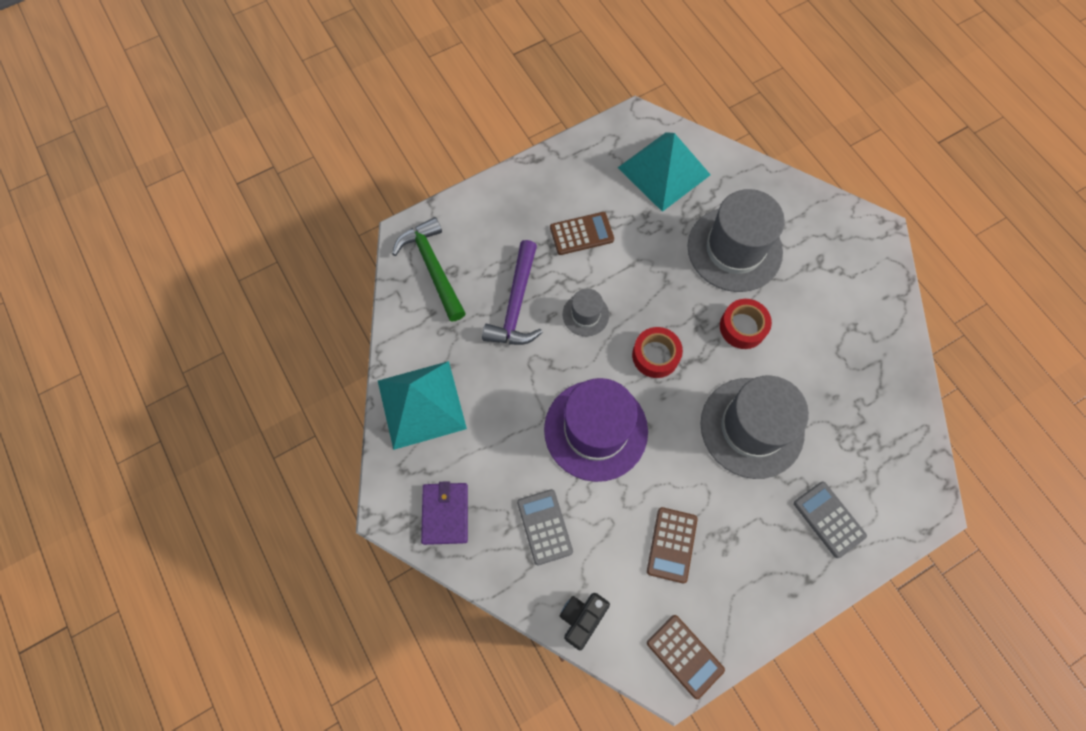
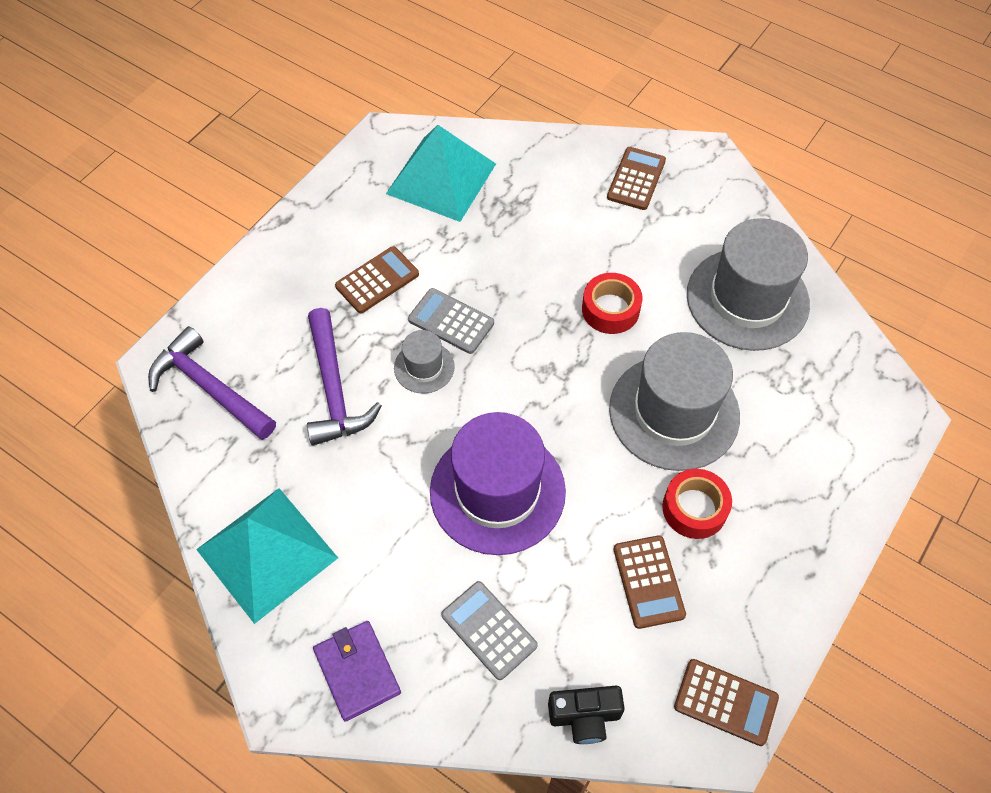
camera: 25 degrees left, 10 degrees down
green hammer [392,217,466,321] -> purple hammer [148,326,276,440]
black camera [559,593,610,650] -> black camera turned 105 degrees counterclockwise [548,686,625,744]
red tape [632,327,683,378] -> red tape moved to [662,469,732,539]
grey hat [687,189,785,292] -> grey hat moved to [687,218,810,351]
grey calculator [794,482,867,558] -> grey calculator moved to [408,288,494,354]
none -> brown calculator [607,147,666,210]

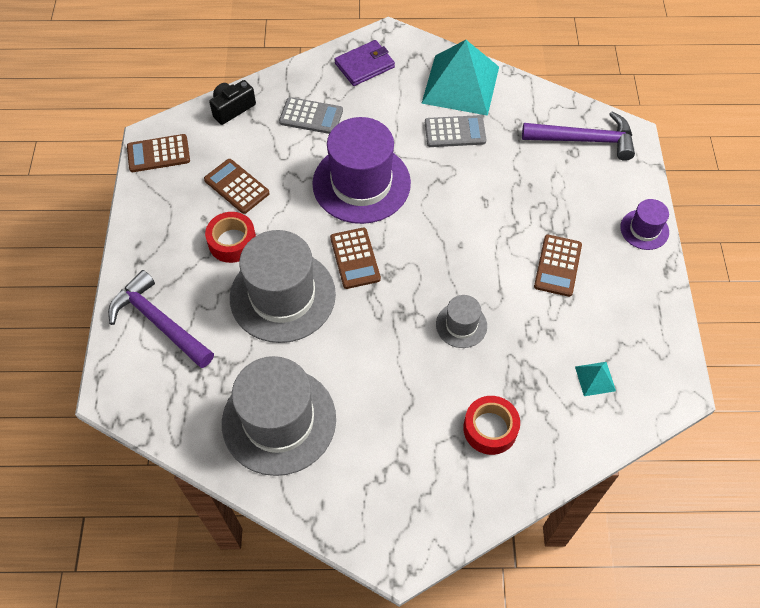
camera: 145 degrees right, 0 degrees up
purple hammer [307,308,382,445] -> purple hammer moved to [108,270,214,368]
purple wallet [313,621,401,722] -> purple wallet turned 60 degrees counterclockwise [334,40,395,86]
turquoise pyramid [386,125,496,222] -> turquoise pyramid [575,362,616,396], size x0.41
grey hat [394,330,455,393] -> grey hat moved to [436,295,487,348]
grey calculator [408,288,494,354] -> grey calculator moved to [425,115,487,147]
red tape [582,273,643,334] -> red tape moved to [463,396,520,455]
brown calculator [607,147,666,210] -> brown calculator moved to [330,228,381,289]
none -> purple hat [620,199,669,250]

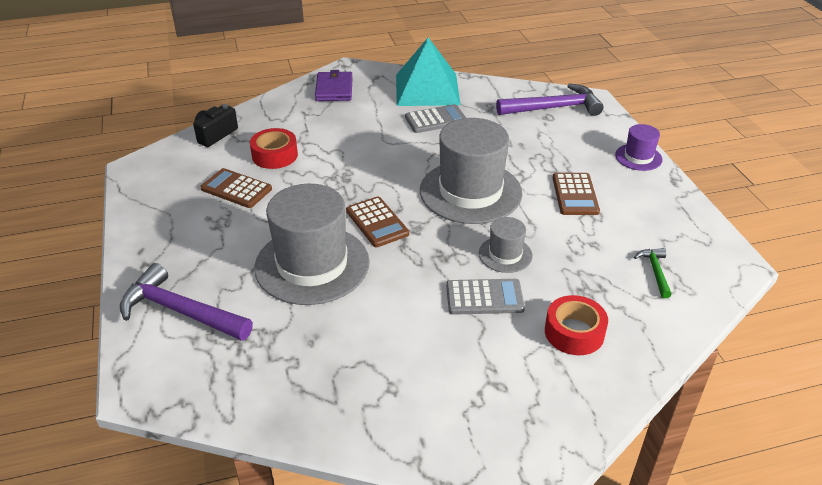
camera: 15 degrees left, 20 degrees down
brown calculator [127,134,190,172] -> none
red tape [205,212,256,263] -> red tape moved to [250,128,298,169]
grey hat [222,356,336,476] -> grey hat moved to [420,118,522,224]
grey calculator [279,97,343,134] -> grey calculator moved to [446,279,525,315]
purple hat [312,117,411,224] -> none
purple wallet [334,40,395,86] -> purple wallet turned 45 degrees counterclockwise [315,70,353,101]
turquoise pyramid [575,362,616,396] -> green hammer [634,248,672,298]

